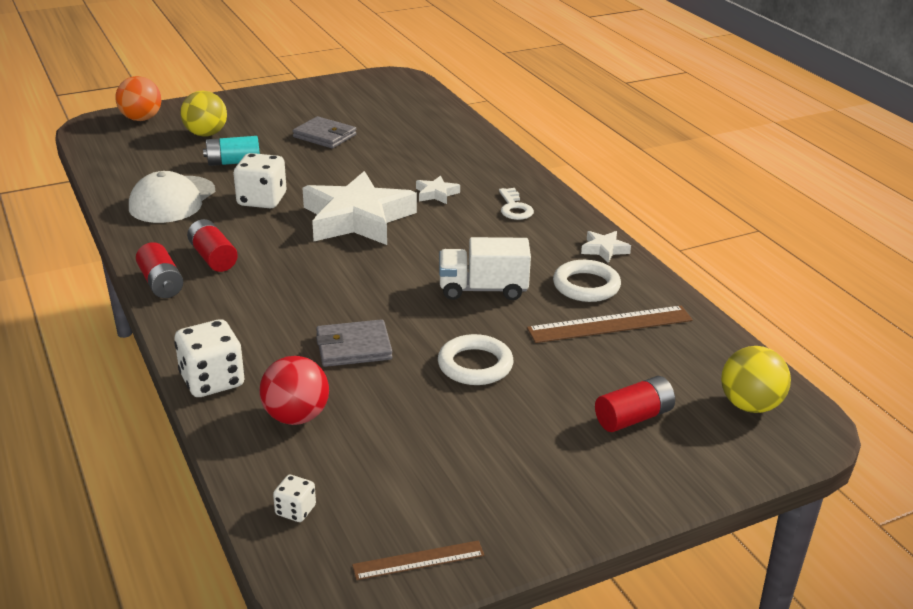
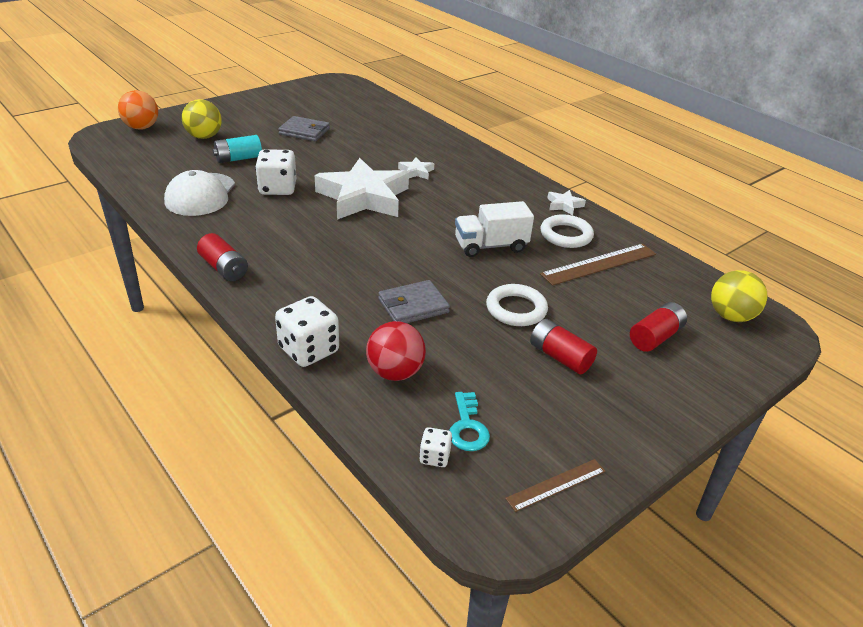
camera: 15 degrees left, 5 degrees up
red battery [187,219,238,272] -> red battery moved to [530,319,597,374]
white key [499,188,534,220] -> none
none -> turquoise key [449,392,490,451]

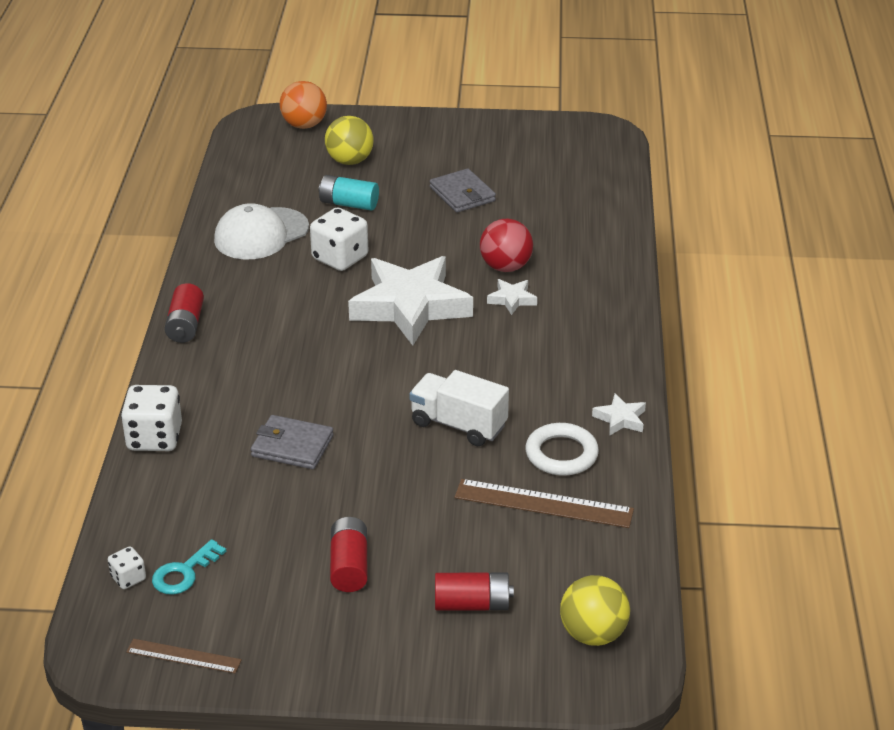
camera: 45 degrees right, 0 degrees up
red ball [366,321,426,381] -> red ball moved to [480,218,533,272]
white ring [486,284,548,326] -> none

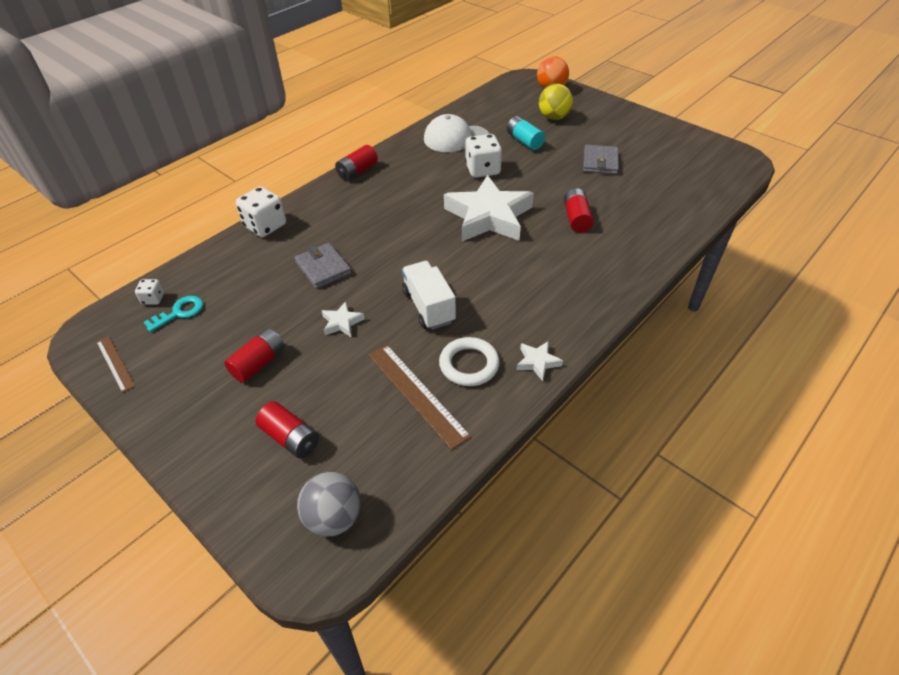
camera: 40 degrees right, 10 degrees up
turquoise key [152,539,226,595] -> turquoise key turned 150 degrees clockwise [143,296,203,332]
red ball [480,218,533,272] -> red battery [564,188,594,233]
white star [487,279,537,315] -> white star moved to [322,301,365,337]
yellow ball [560,575,630,646] -> grey ball [297,472,361,537]

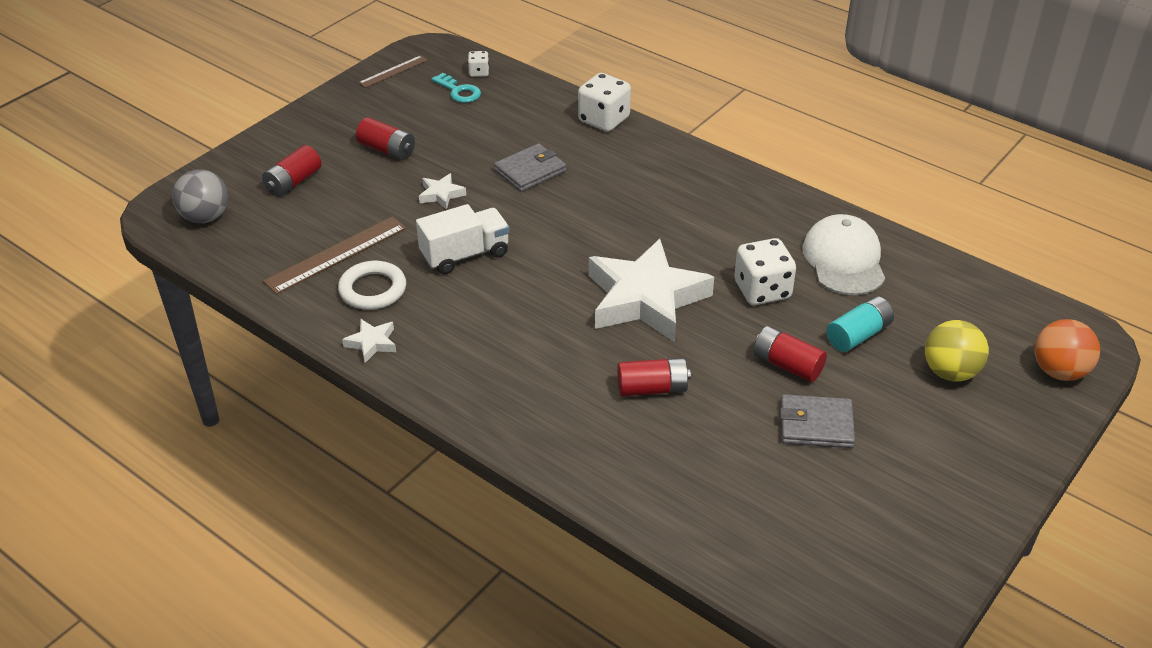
camera: 85 degrees right, 5 degrees down
red battery [335,145,378,181] -> red battery moved to [753,326,827,382]

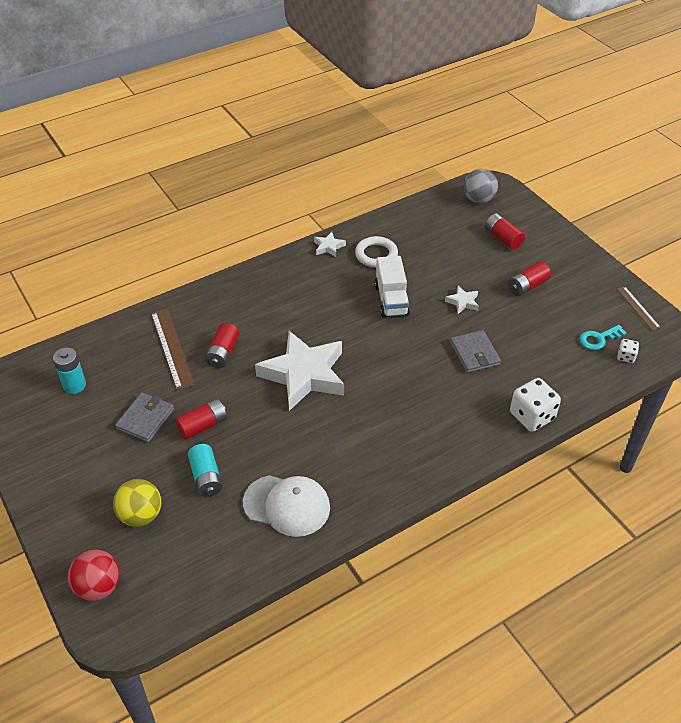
camera: 110 degrees right, 5 degrees up
brown ruler [263,217,406,294] -> brown ruler moved to [151,309,195,390]
white dice [734,238,796,305] -> none
orange ball [1034,319,1100,381] -> red ball [68,549,120,601]
none -> turquoise battery [53,348,86,394]

